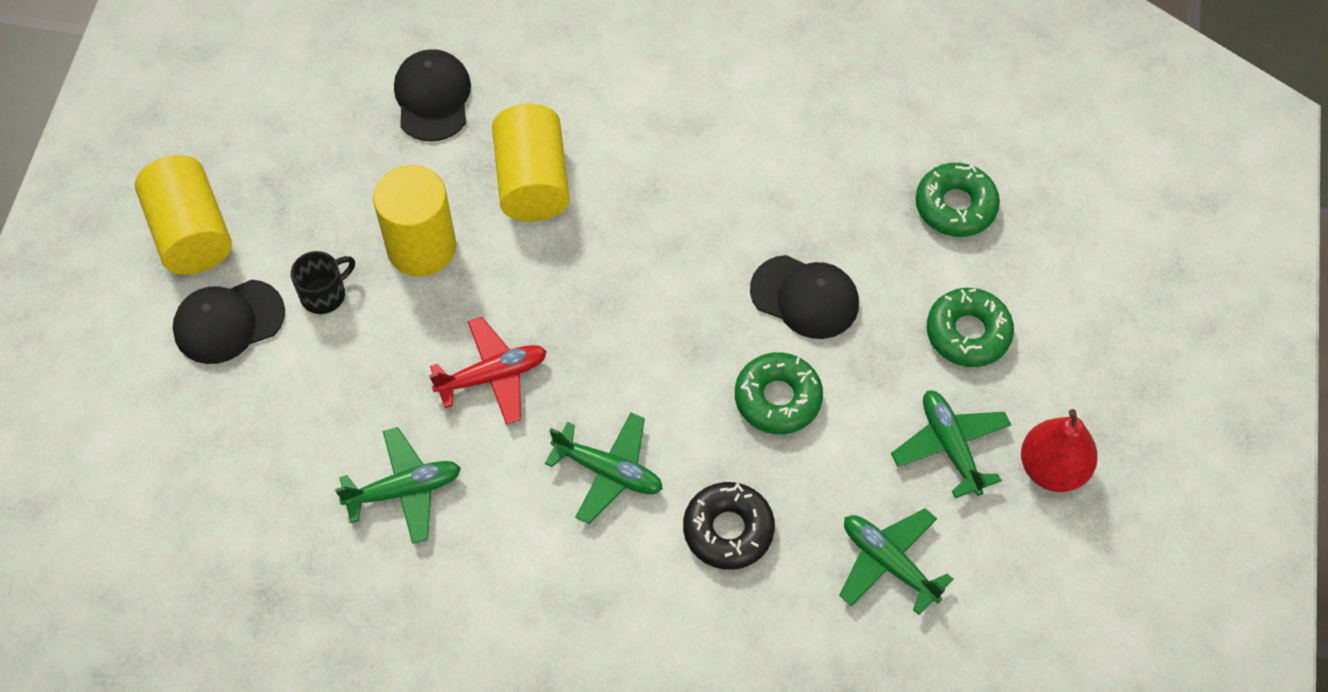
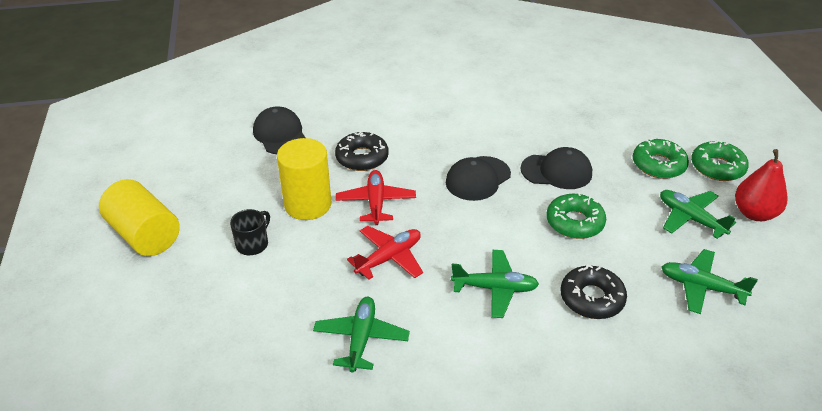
camera: 20 degrees left, 20 degrees down
black cap [173,280,285,364] -> black cap moved to [446,156,511,201]
green plane [335,427,461,544] -> green plane turned 45 degrees counterclockwise [313,297,410,373]
yellow cylinder [492,104,570,222] -> black donut [335,131,389,171]
green donut [916,163,1000,237] -> green donut moved to [691,140,749,181]
none -> red plane [336,170,416,225]

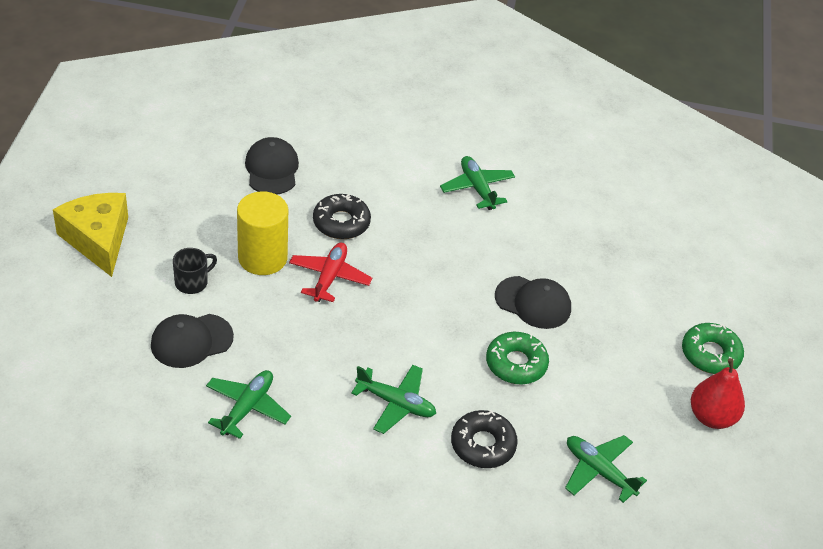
camera: 15 degrees right, 5 degrees up
yellow cylinder [99,179,180,256] -> yellow cheese [53,193,128,277]
red plane [347,226,423,280] -> none
black cap [446,156,511,201] -> black cap moved to [151,314,234,368]
green donut [633,138,689,179] -> none
green plane [660,190,736,239] -> green plane moved to [440,156,515,210]

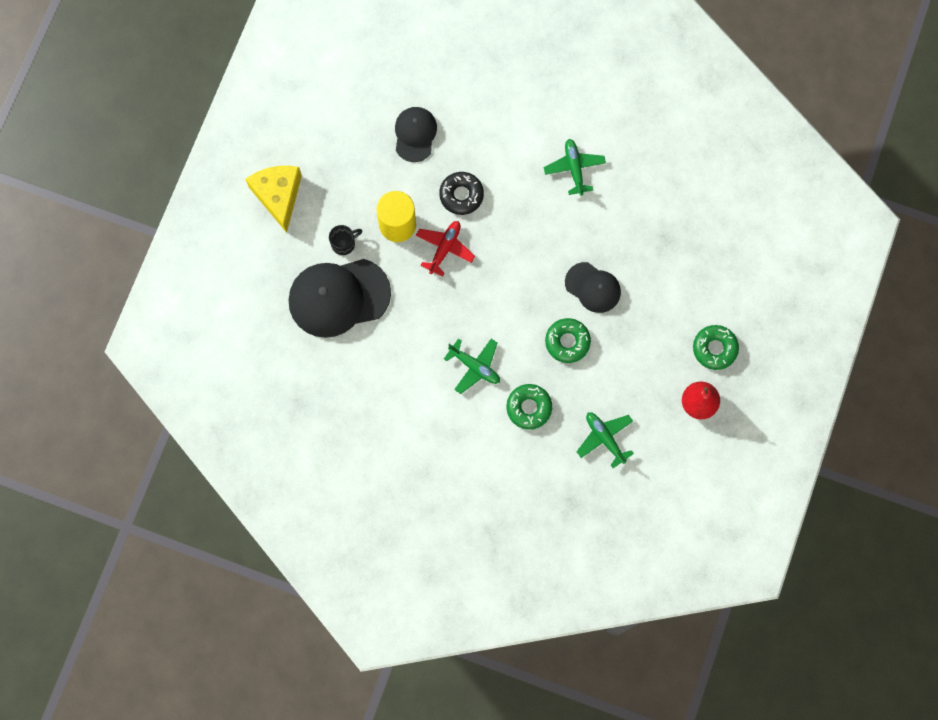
camera: 15 degrees right, 30 degrees up
black cap [151,314,234,368] -> black cap [288,259,391,338], size x1.75
green plane [206,370,291,439] -> none
black donut [451,410,518,468] -> green donut [506,384,552,430]

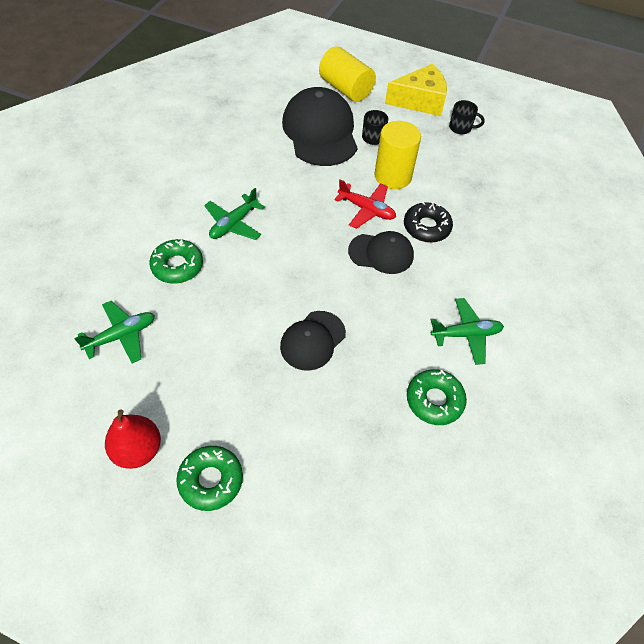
camera: 90 degrees right, 20 degrees down
black cap [395,107,437,162] -> black cap moved to [348,231,414,274]
green donut [545,318,591,363] -> green donut moved to [407,369,467,425]
none -> yellow cylinder [319,46,376,102]
none -> black mug [449,100,485,134]

